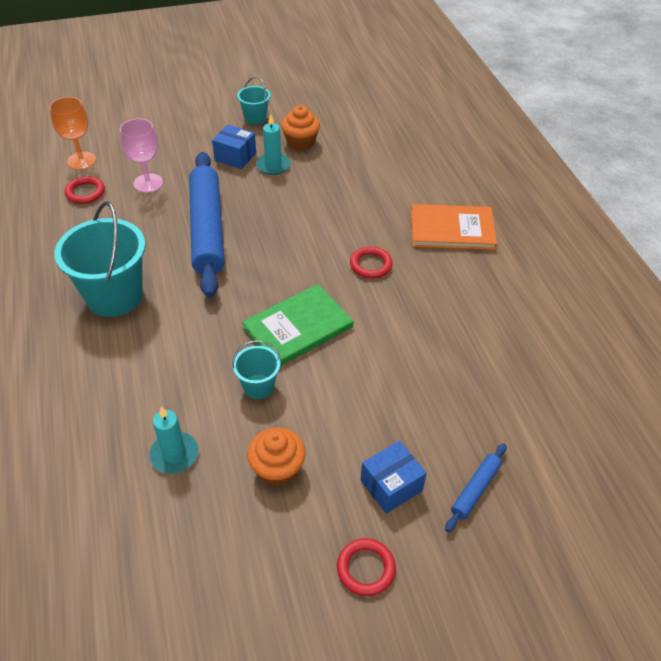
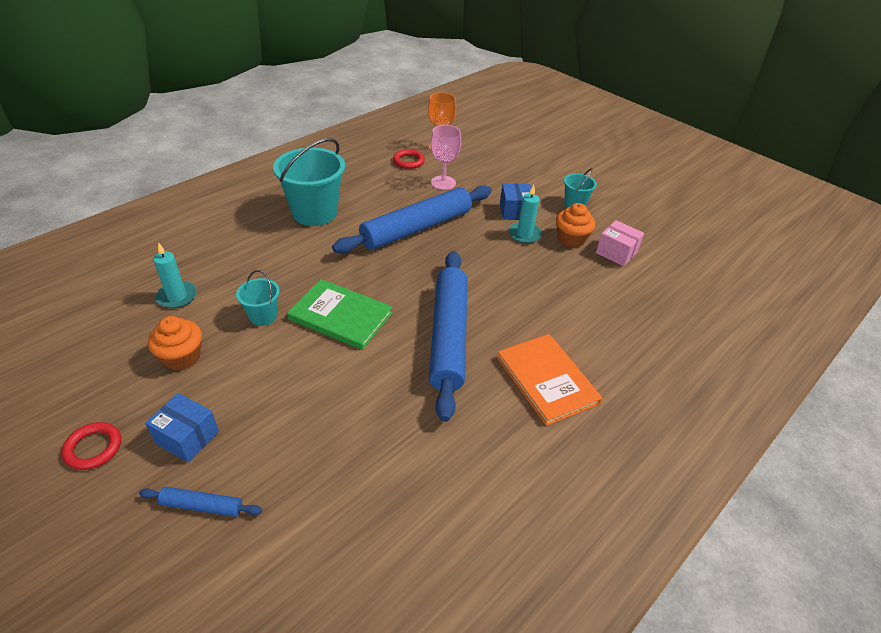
camera: 60 degrees right, 5 degrees down
red ring [350,246,393,279] -> blue rolling pin [429,251,468,422]
none -> pink box [596,220,644,266]

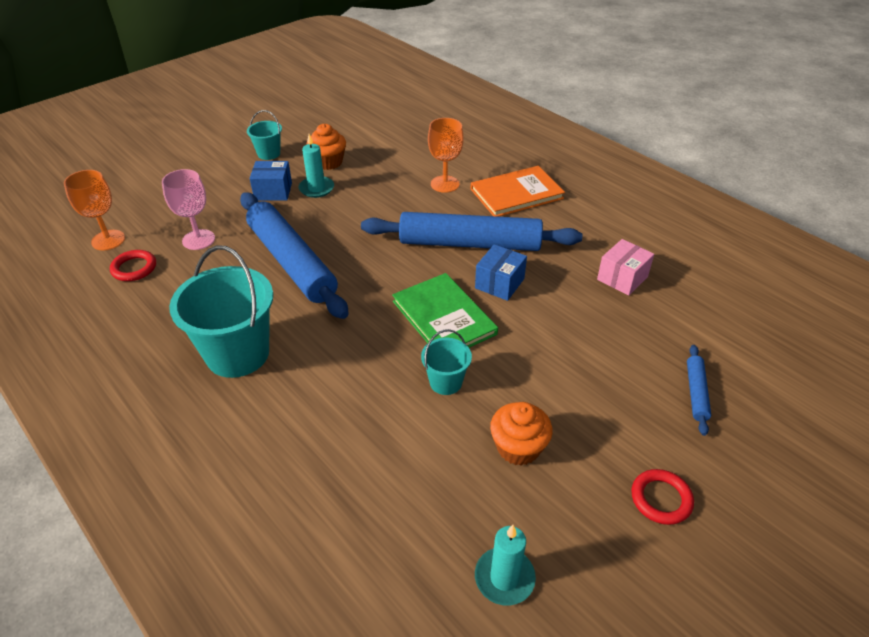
camera: 85 degrees left, 0 degrees up
blue box [145,393,219,463] -> blue box moved to [475,244,527,301]
turquoise candle [153,243,197,308] -> turquoise candle moved to [475,525,536,606]
green book [287,279,393,350] -> green book turned 60 degrees counterclockwise [392,273,498,348]
pink box [596,220,644,266] -> pink box moved to [597,239,654,296]
none -> orange goblet [428,118,464,193]

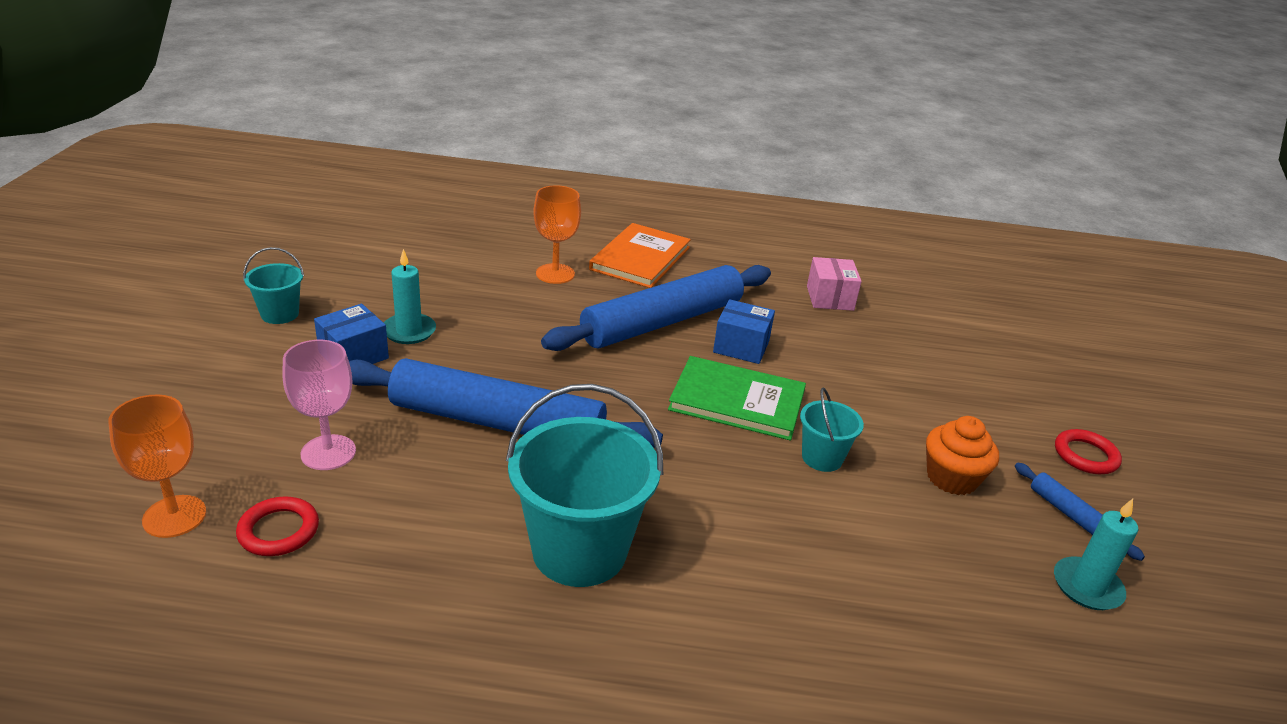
camera: 45 degrees left, 10 degrees down
orange cupcake [306,124,346,170] -> none
blue box [475,244,527,301] -> blue box turned 60 degrees counterclockwise [713,299,775,364]
blue rolling pin [687,345,711,436] -> blue rolling pin moved to [1015,463,1145,561]

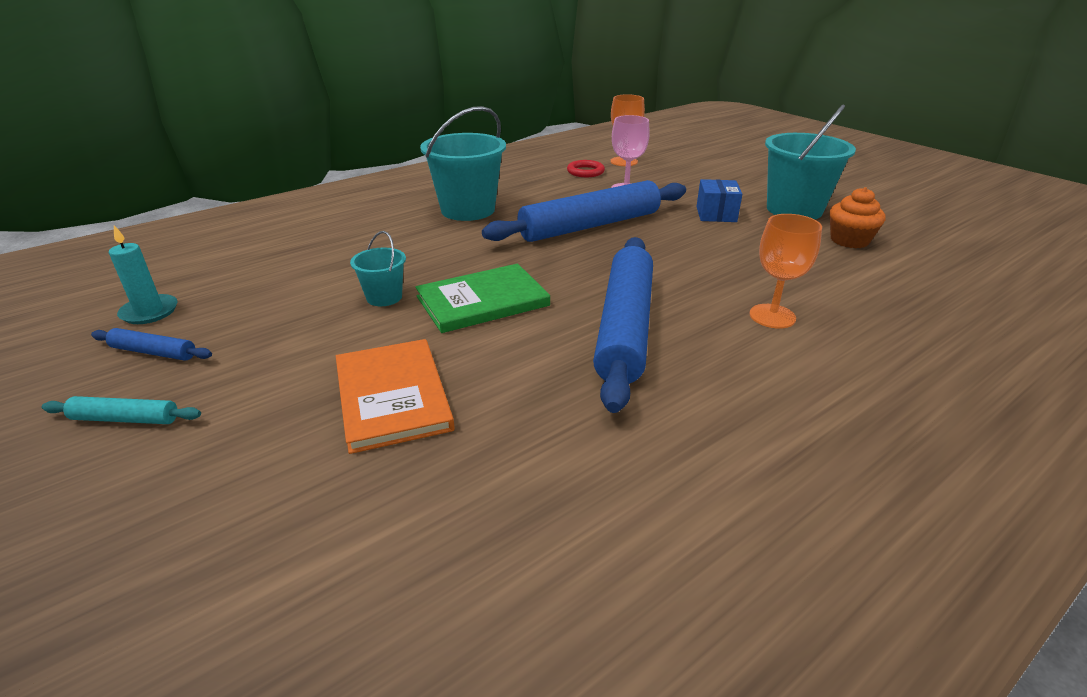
camera: 140 degrees right, 0 degrees up
turquoise bucket [243,247,304,324] -> turquoise bucket [765,104,856,219], size x1.99
turquoise candle [384,249,436,344] -> none
orange book [589,223,691,288] -> orange book moved to [336,339,455,454]
blue box [713,299,775,364] -> none
pink box [807,257,862,311] -> none
orange cupcake [926,416,999,495] -> orange cupcake moved to [830,187,886,248]
red ring [1055,429,1122,474] -> turquoise rolling pin [42,396,201,424]

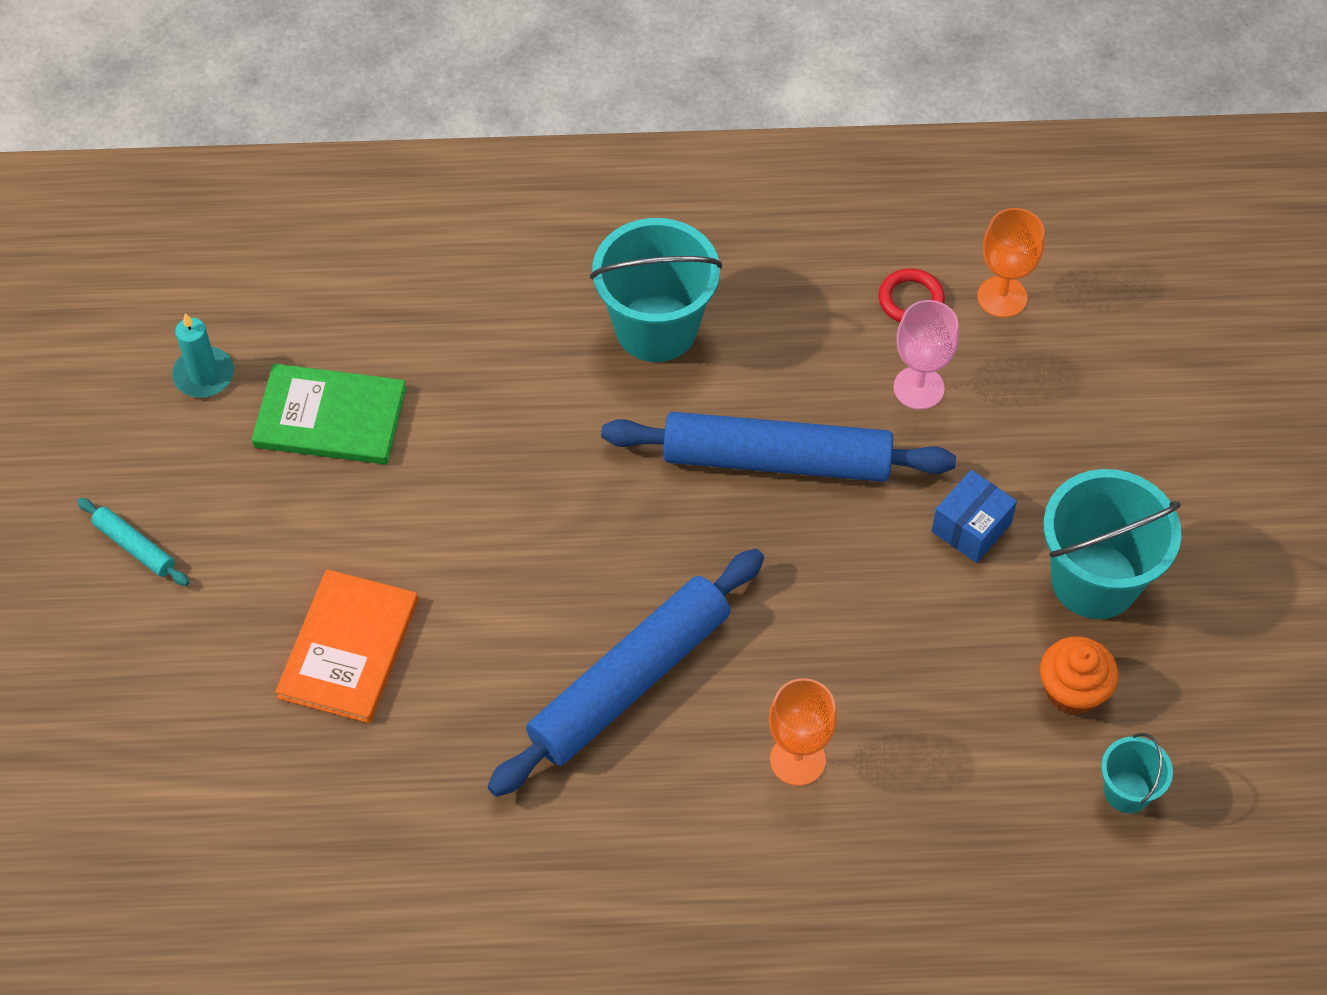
camera: 35 degrees right, 25 degrees up
blue rolling pin [91,328,212,361] -> none
turquoise bucket [350,231,406,306] -> turquoise bucket moved to [1101,733,1173,813]
green book [415,264,550,333] -> green book moved to [252,364,406,464]

